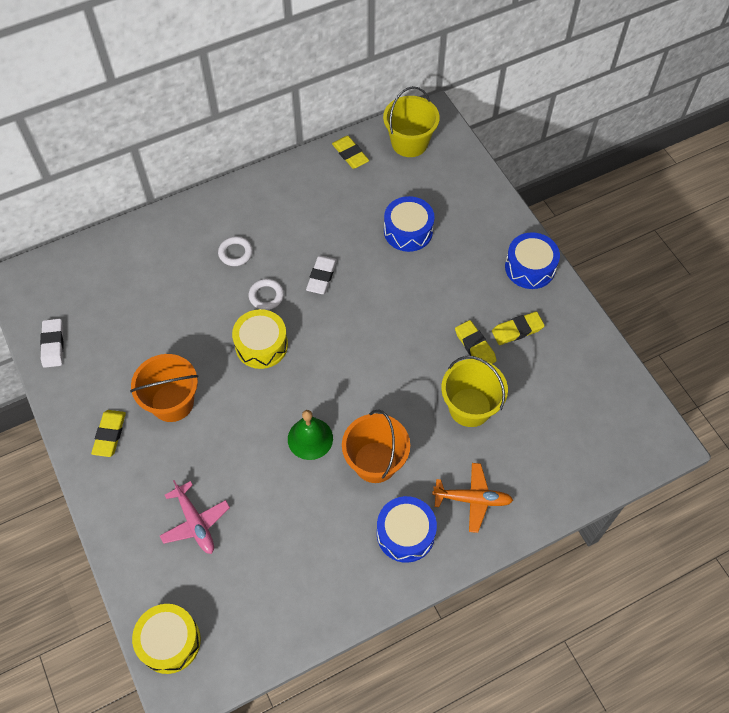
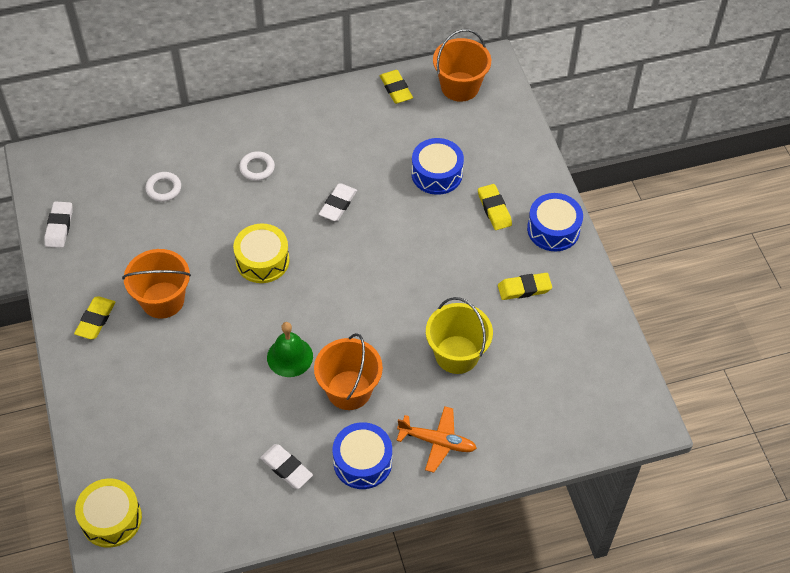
camera: 10 degrees right, 5 degrees down
pink plane [160,480,230,554] -> none
white ring [248,279,284,310] -> white ring moved to [146,172,181,202]
yellow bucket [383,86,440,157] -> orange bucket [433,29,491,102]
yellow eraser [455,320,497,364] -> yellow eraser moved to [478,184,512,230]
none -> white eraser [260,444,313,489]

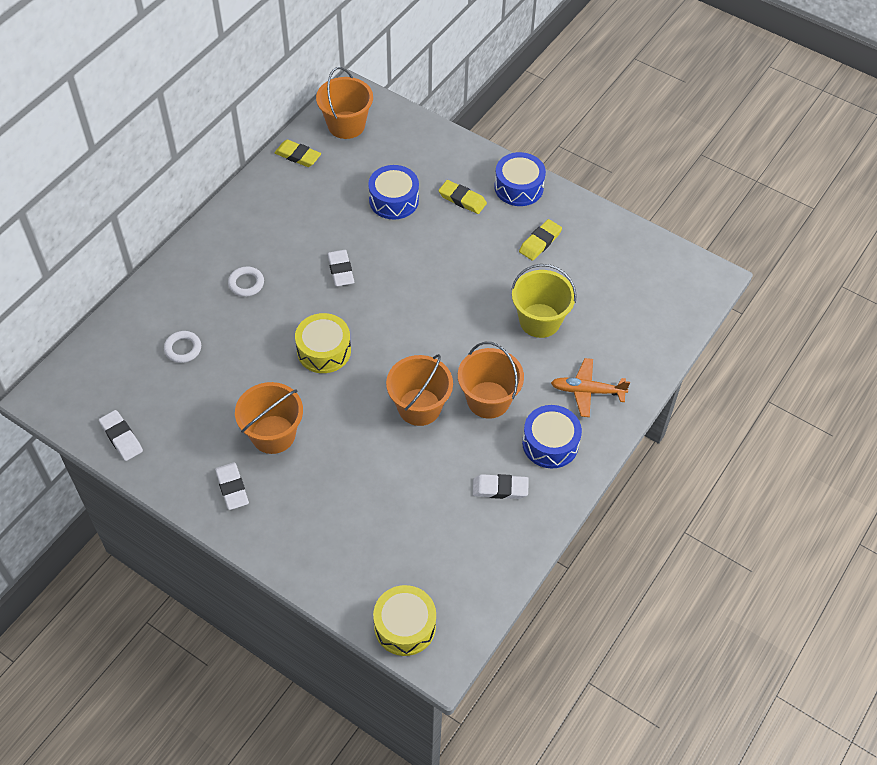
camera: 40 degrees left, 0 degrees up
yellow eraser [74,296,115,340] -> white eraser [215,463,249,510]
green bell [267,322,313,377] -> orange bucket [386,354,453,426]
orange plane [396,406,477,473] -> orange plane turned 150 degrees counterclockwise [551,358,630,417]

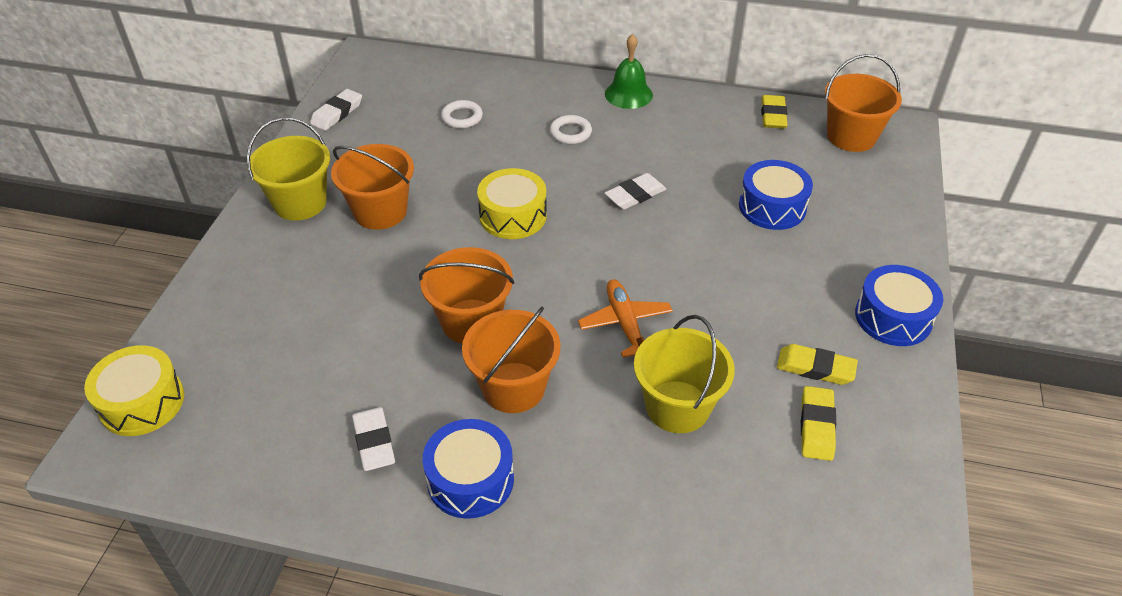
camera: 70 degrees right, 10 degrees down
white eraser [215,463,249,510] -> yellow bucket [247,117,330,221]
yellow eraser [439,180,487,214] -> yellow eraser moved to [801,386,836,461]
orange plane [551,358,630,417] -> orange plane moved to [578,279,672,358]
none -> green bell [605,34,653,109]

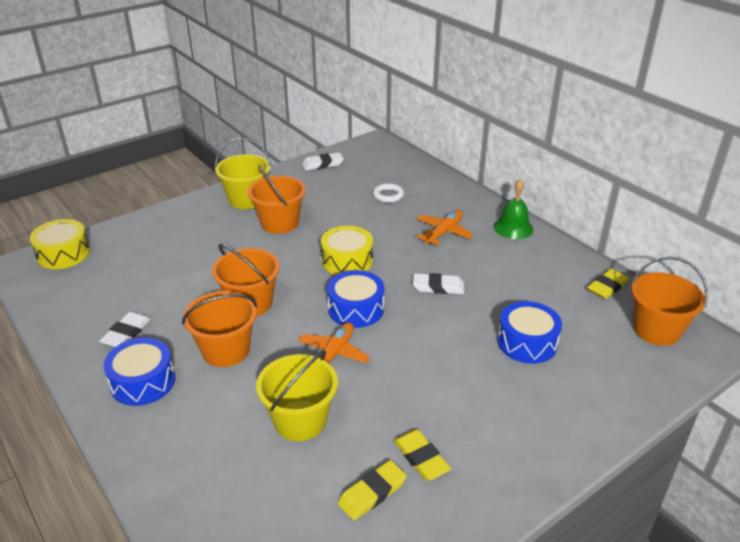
camera: 40 degrees right, 10 degrees down
white ring [550,115,592,144] -> orange plane [417,210,474,245]
blue drum [855,265,943,346] -> blue drum moved to [327,270,384,328]

